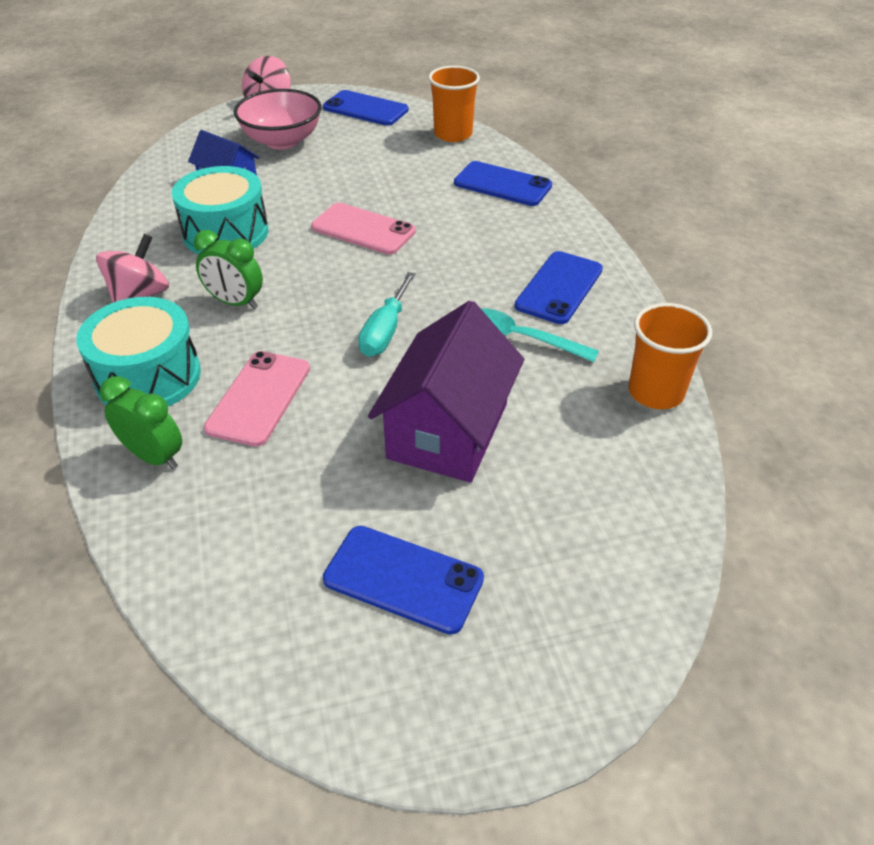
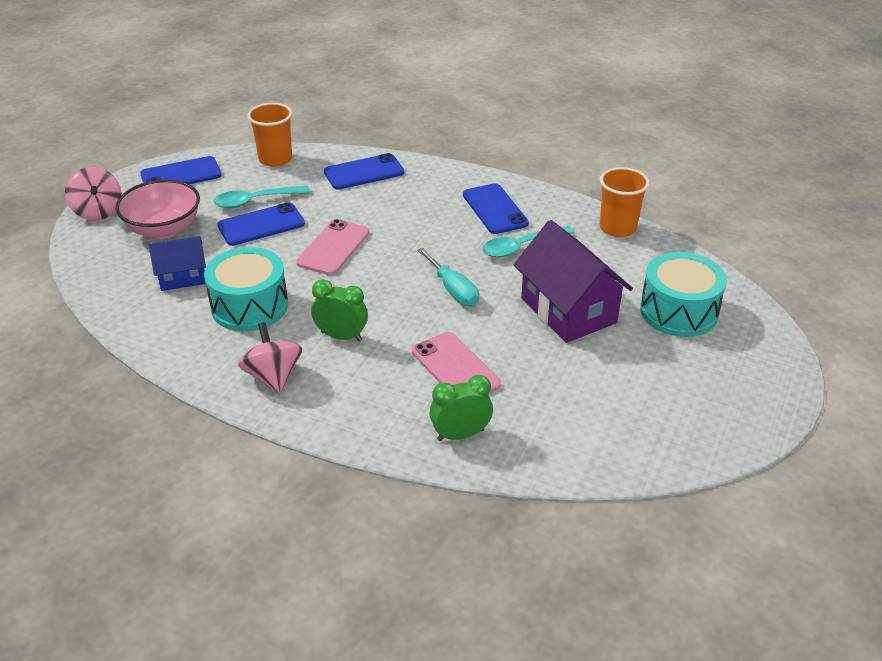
camera: 50 degrees left, 5 degrees down
turquoise drum [76,297,201,407] -> turquoise drum moved to [640,252,727,337]
green clock [194,230,263,309] -> green clock turned 135 degrees counterclockwise [311,279,368,341]
pink phone [311,203,416,255] -> pink phone turned 45 degrees counterclockwise [296,219,370,275]
blue phone [323,526,484,635] -> blue phone moved to [218,202,305,246]
none -> turquoise spoon [214,186,310,208]

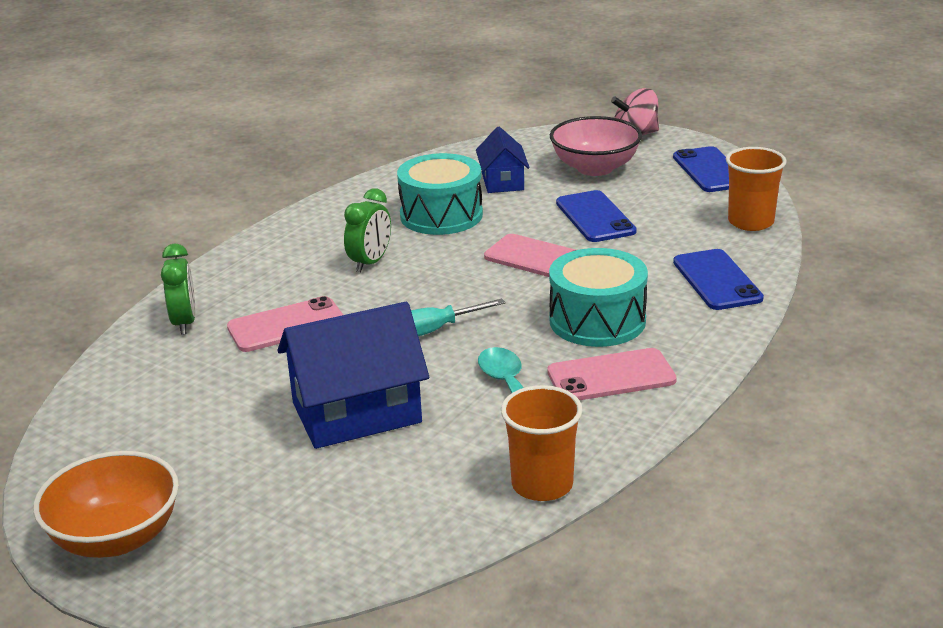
camera: 100 degrees right, 10 degrees down
turquoise spoon [214,186,310,208] -> none
pink spinning top [238,322,302,394] -> none
blue phone [463,183,529,234] -> pink phone [547,348,677,400]
purple house [514,220,633,343] -> blue house [277,302,429,449]
turquoise drum [640,252,727,337] -> turquoise drum moved to [549,248,648,347]
none -> orange bowl [33,451,179,558]

